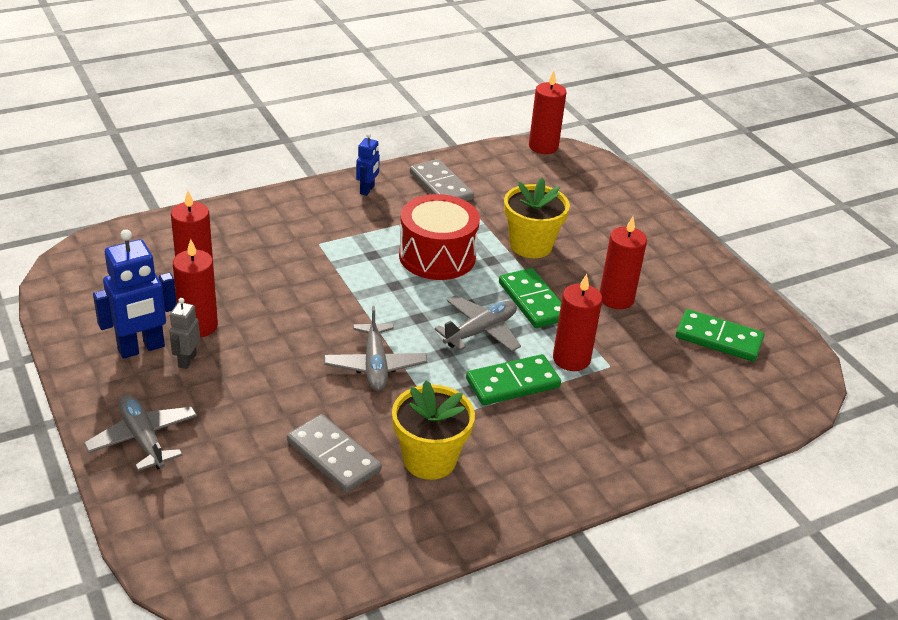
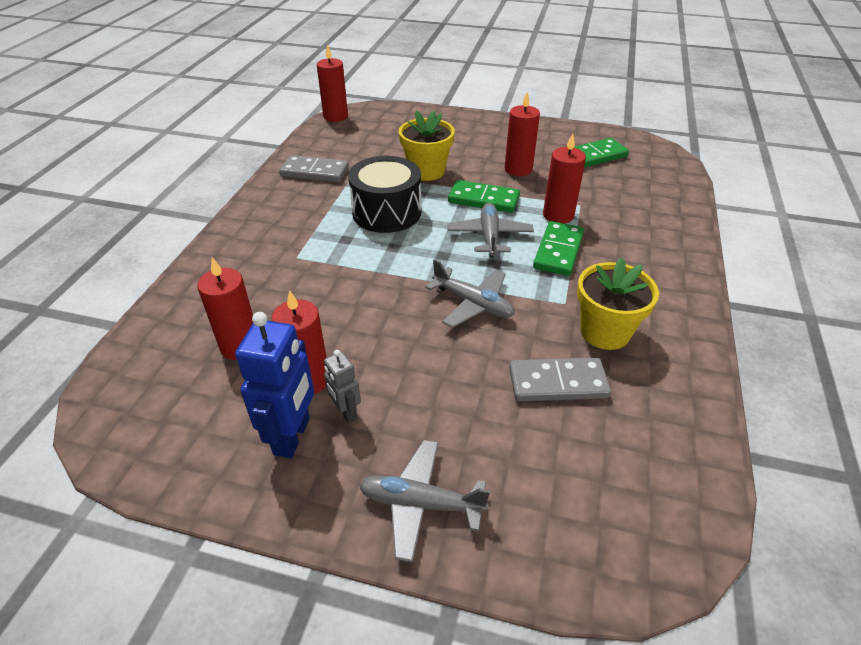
camera: 45 degrees left, 5 degrees up
blue robot [356,133,380,196] -> none
red drum [399,194,480,280] -> black drum [348,156,422,233]

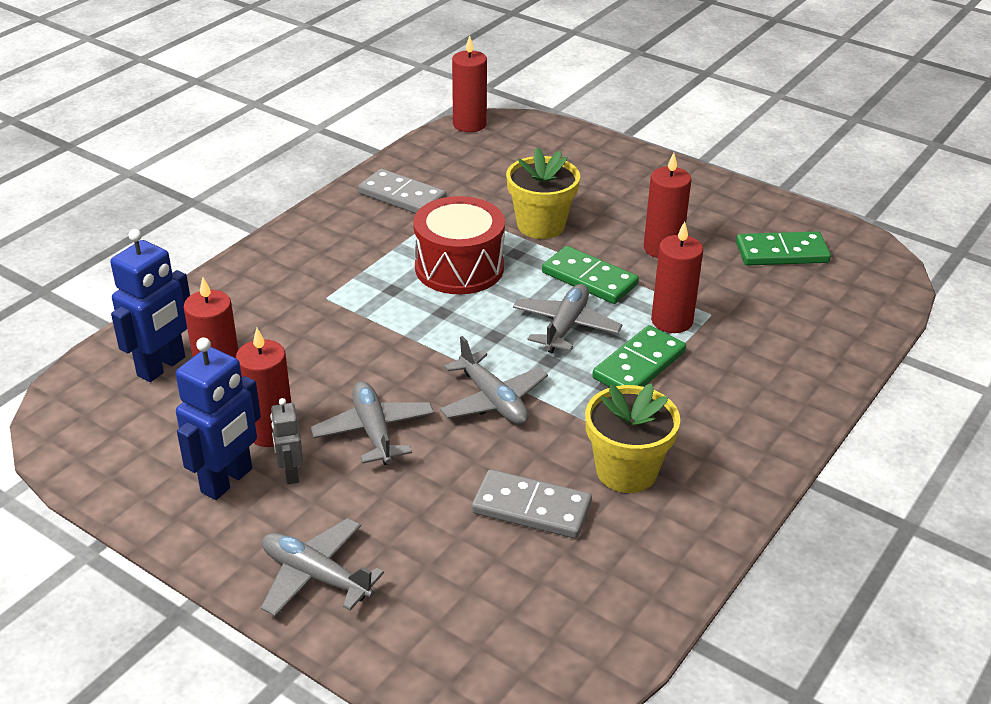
camera: 20 degrees right, 5 degrees down
black drum [348,156,422,233] -> red drum [413,196,505,294]
none -> blue robot [110,229,190,382]
none -> grey plane [311,381,434,465]

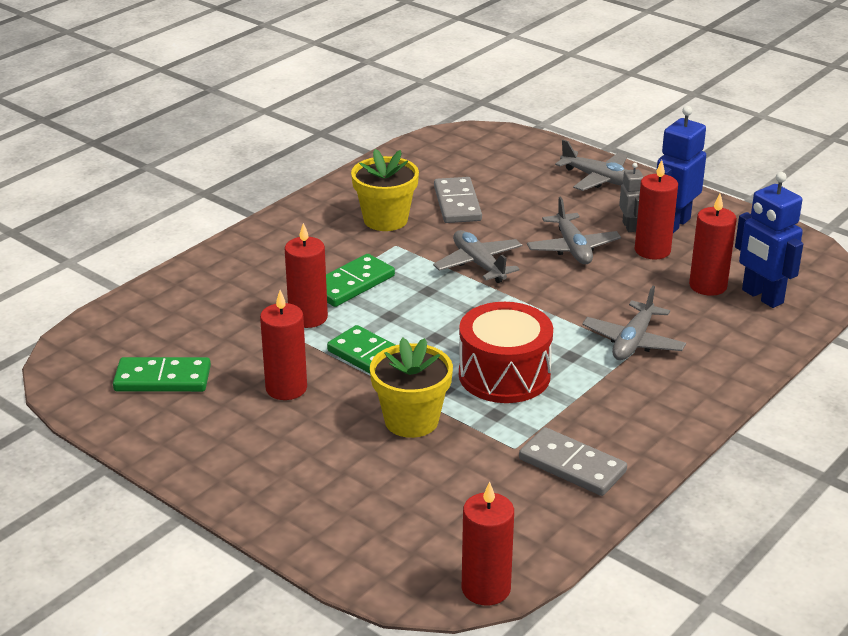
camera: 175 degrees left, 5 degrees down
blue robot [110,229,190,382] -> blue robot turned 75 degrees counterclockwise [735,172,803,308]
grey domino [472,469,592,539] -> grey domino turned 60 degrees clockwise [434,177,482,223]
grey plane [513,284,622,353] -> grey plane moved to [582,286,686,360]

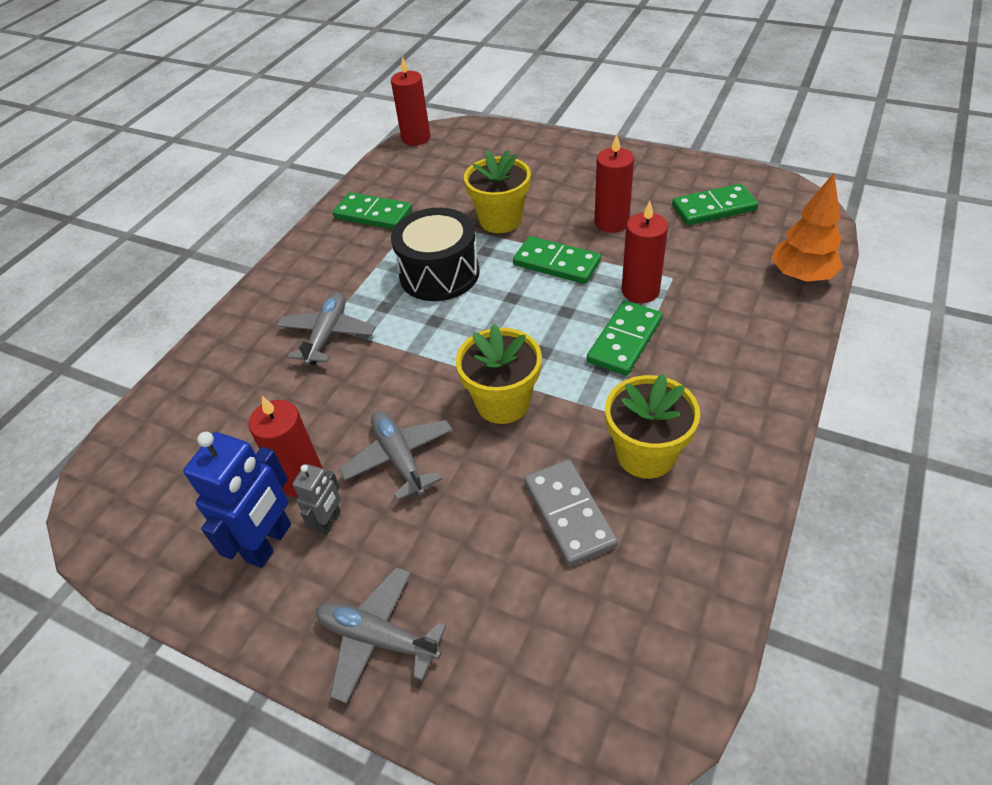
camera: 170 degrees right, 15 degrees up
grey plane [433,230,522,283] -> yellow flower pot [456,324,542,424]
red drum [459,302,553,403] -> black drum [391,208,480,301]
grey domino [519,427,627,496] -> green domino [333,192,412,230]
grey robot [619,163,643,232] -> grey robot turned 135 degrees counterclockwise [292,464,341,535]
red candle [689,194,737,296] -> none
blue robot [735,172,803,308] -> none
none -> orange tree [771,173,843,282]

